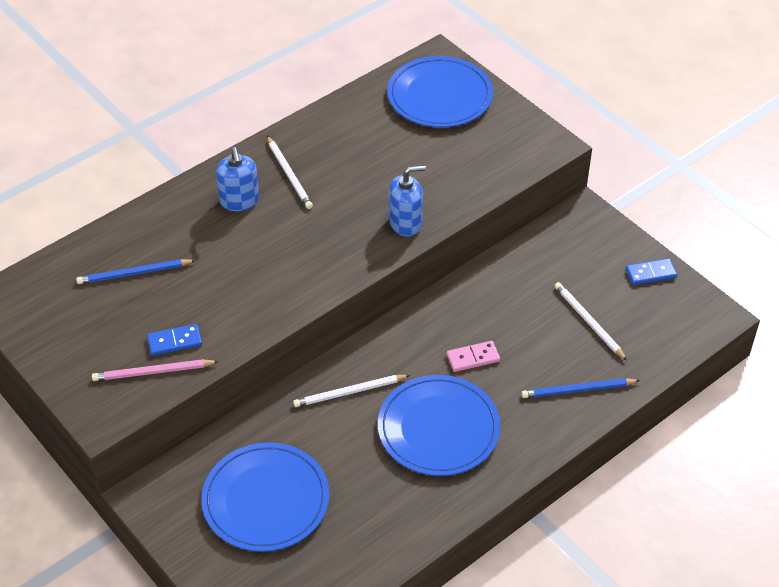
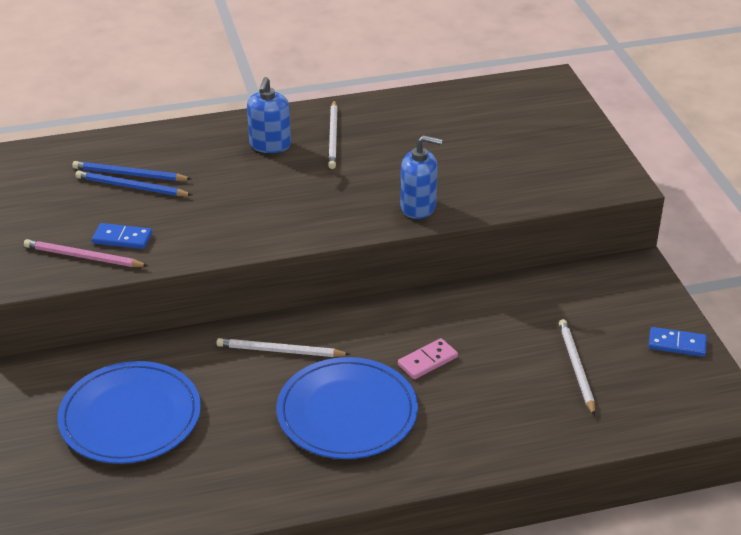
camera: 25 degrees right, 10 degrees down
blue plate [387,56,493,127] -> none
pink domino [447,341,500,372] -> pink domino turned 45 degrees counterclockwise [398,338,458,379]
blue pencil [521,378,640,398] -> blue pencil moved to [75,170,192,196]

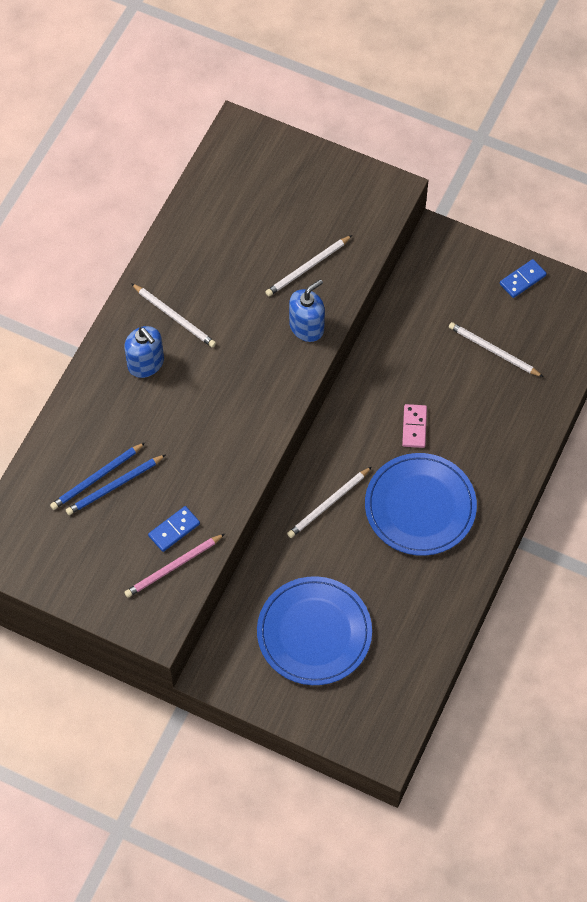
camera: 50 degrees left, 25 degrees up
none -> white pencil [265,235,352,296]

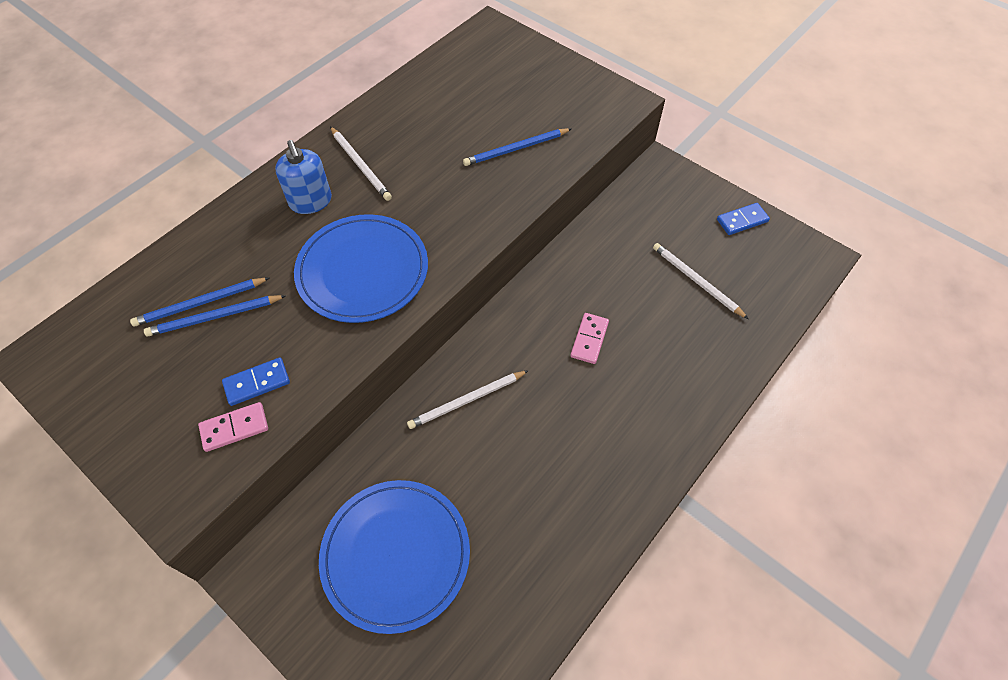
camera: 15 degrees right, 5 degrees down
pink pencil [124,534,225,598] -> pink domino [198,402,268,452]
white pencil [265,235,352,296] -> blue pencil [463,128,571,166]
blue soap dispenser [289,279,325,342] -> none
blue plate [365,453,477,556] -> blue plate moved to [294,214,428,323]

